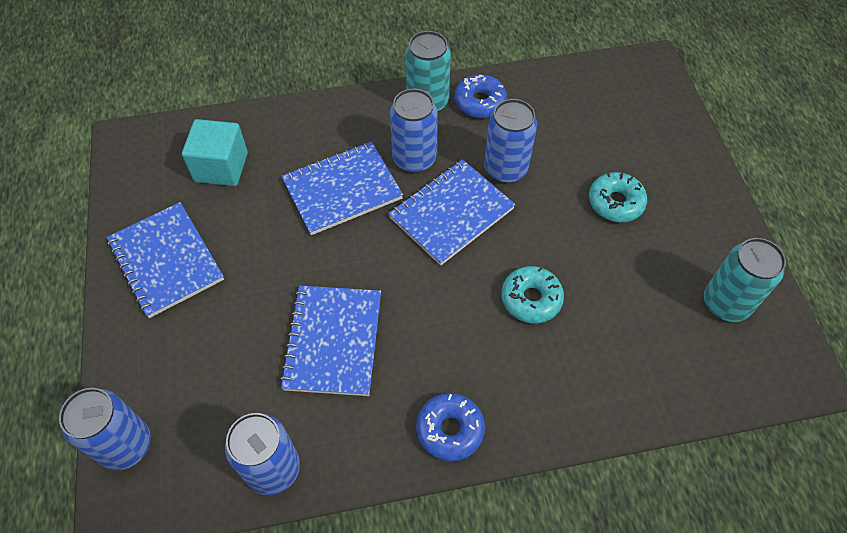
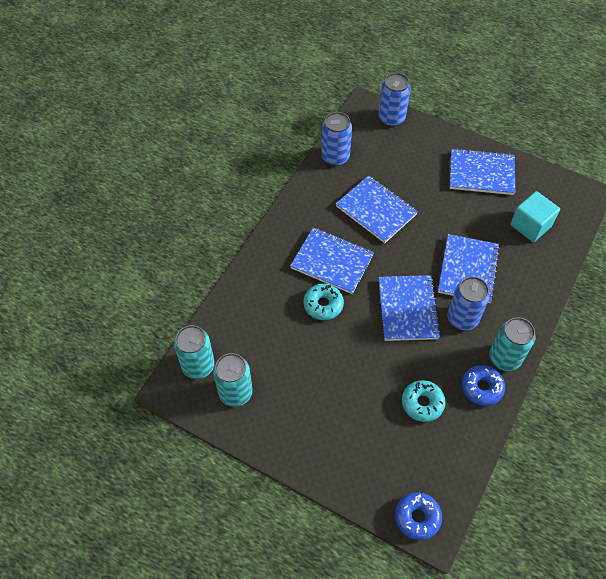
camera: 130 degrees right, 0 degrees up
blue donut [416,393,485,462] -> blue donut moved to [395,492,442,540]
blue can [484,99,537,183] -> none
turquoise donut [589,172,647,222] -> turquoise donut moved to [402,380,446,422]
none -> turquoise can [174,325,215,379]
none -> blue notebook [290,228,374,294]

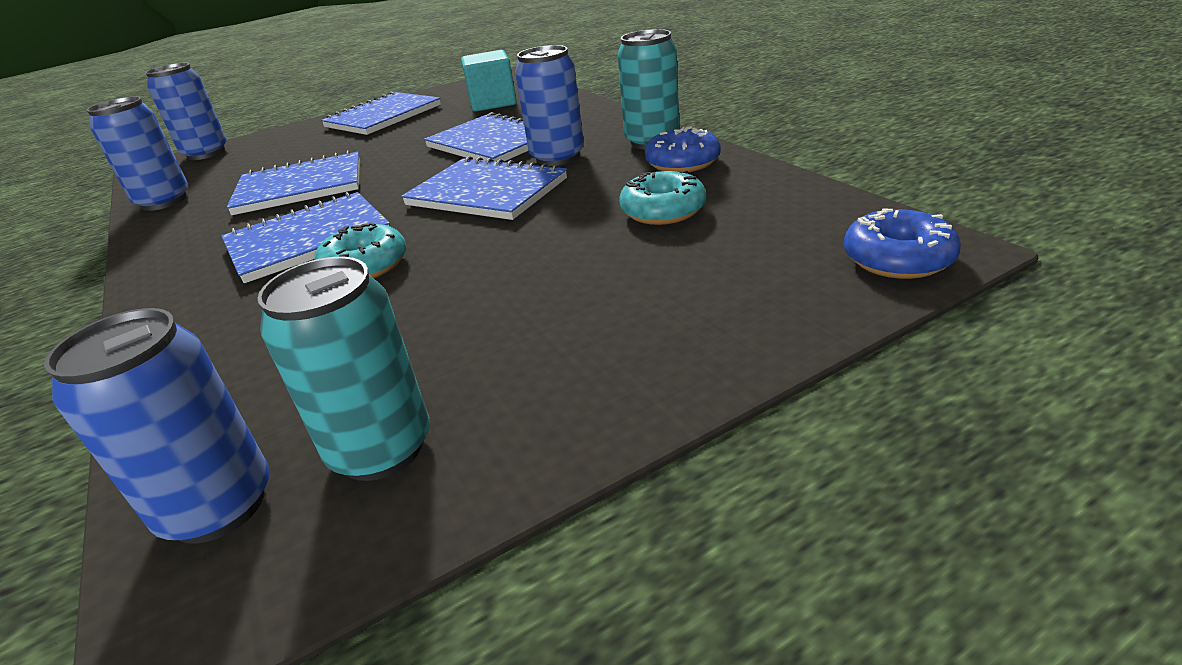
camera: 55 degrees left, 25 degrees down
turquoise can [174,325,215,379] -> blue can [44,308,269,544]

